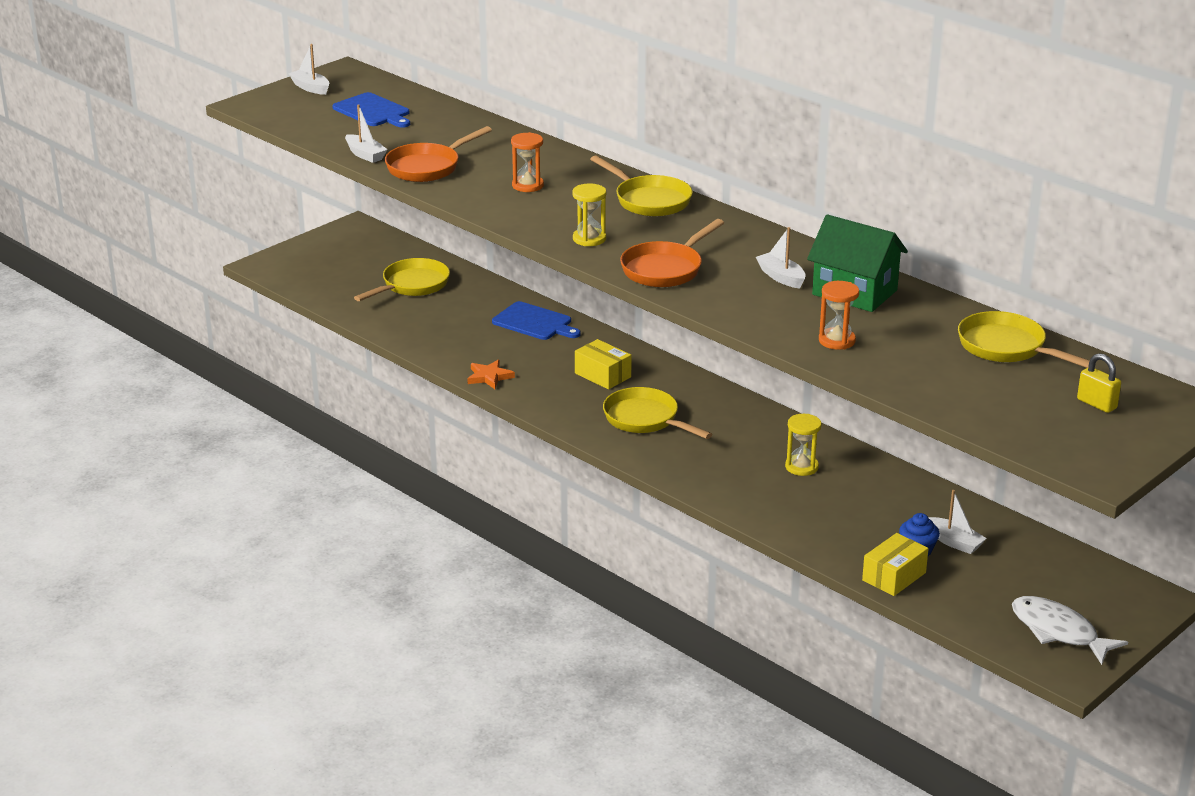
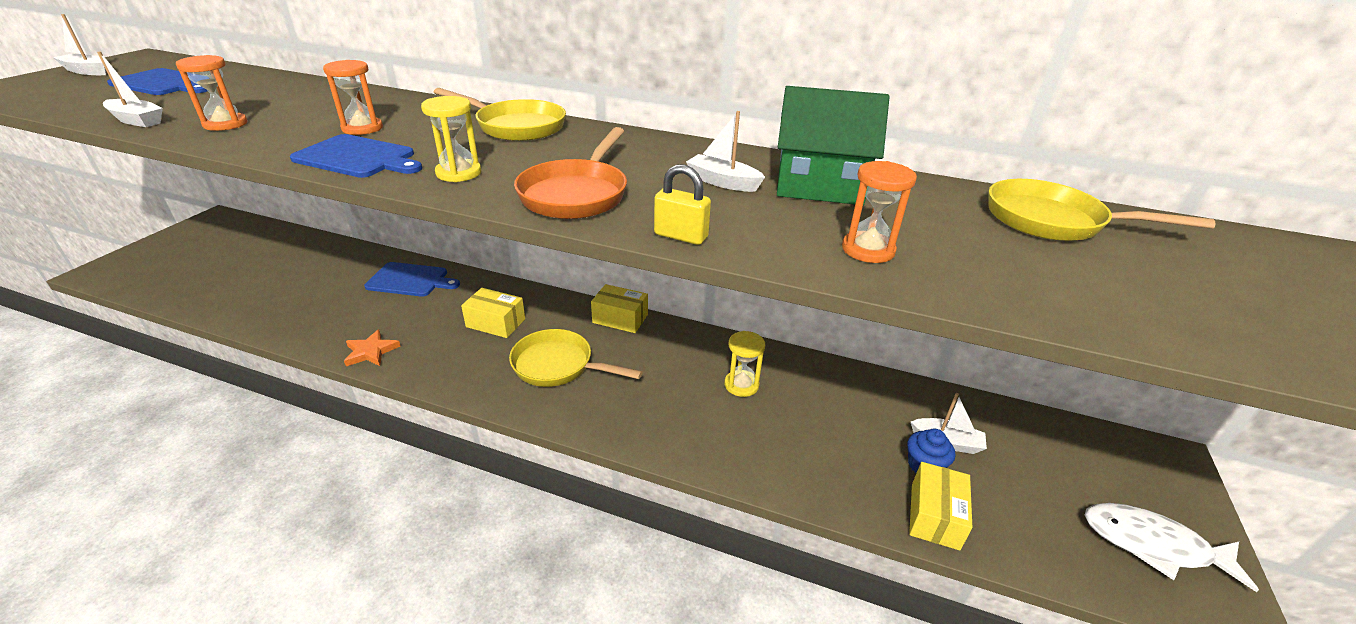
camera: 25 degrees left, 5 degrees up
yellow pan [354,258,450,301] -> none
orange pan [385,126,492,182] -> orange hourglass [176,55,247,131]
yellow padlock [1077,353,1121,413] -> yellow padlock moved to [654,164,711,245]
none -> blue cutting board [290,134,422,178]
none -> yellow box [591,284,648,333]

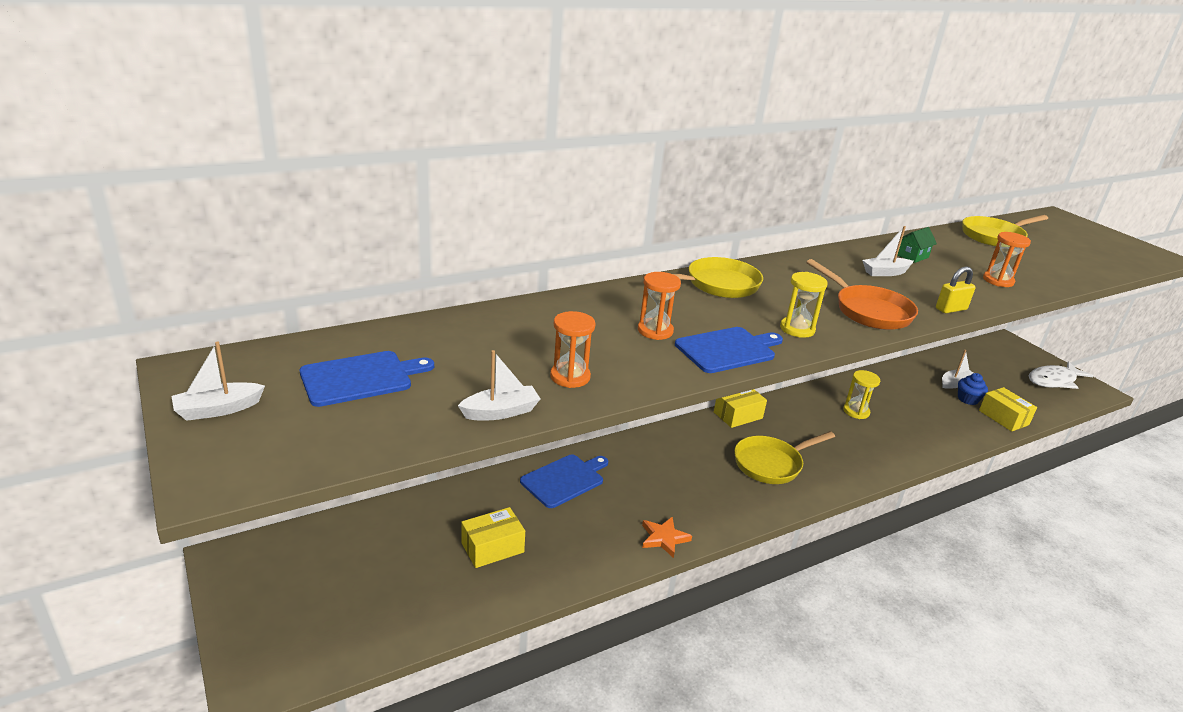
camera: 50 degrees left, 5 degrees down
yellow box [461,288,525,338] -> yellow box moved to [461,507,525,568]
green house [777,86,889,205] -> green house [897,227,937,263], size x0.48

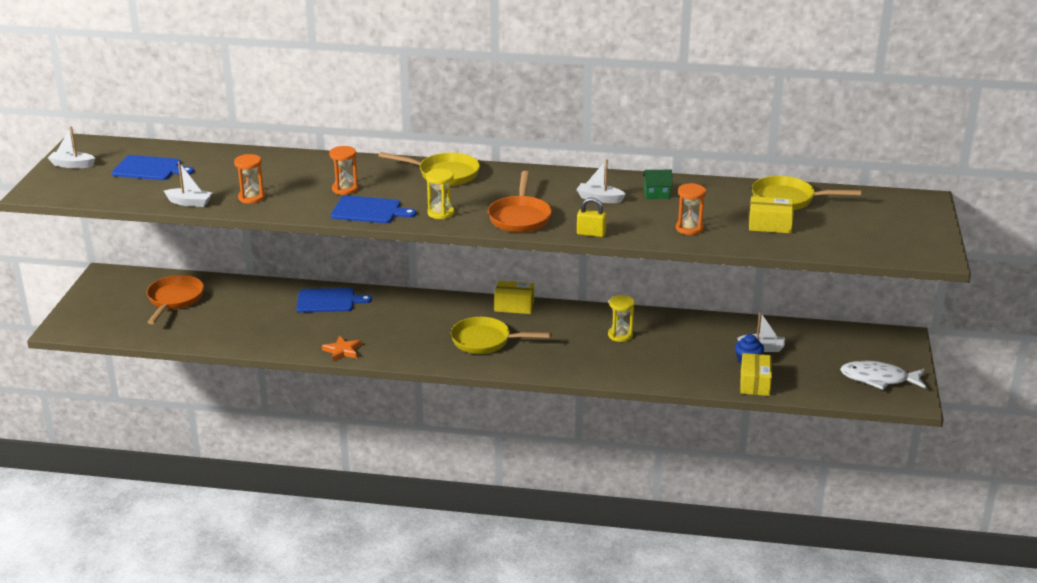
camera: 40 degrees right, 0 degrees up
yellow box [461,507,525,568] -> yellow box moved to [749,196,794,233]
none -> orange pan [146,275,204,324]

